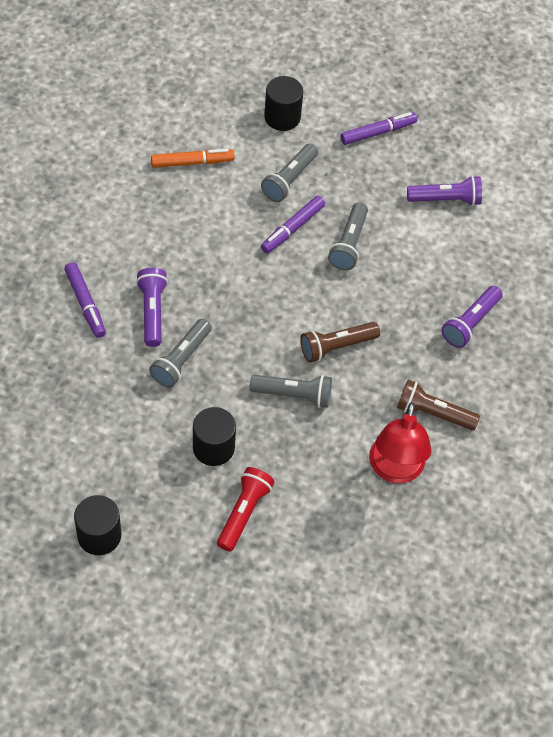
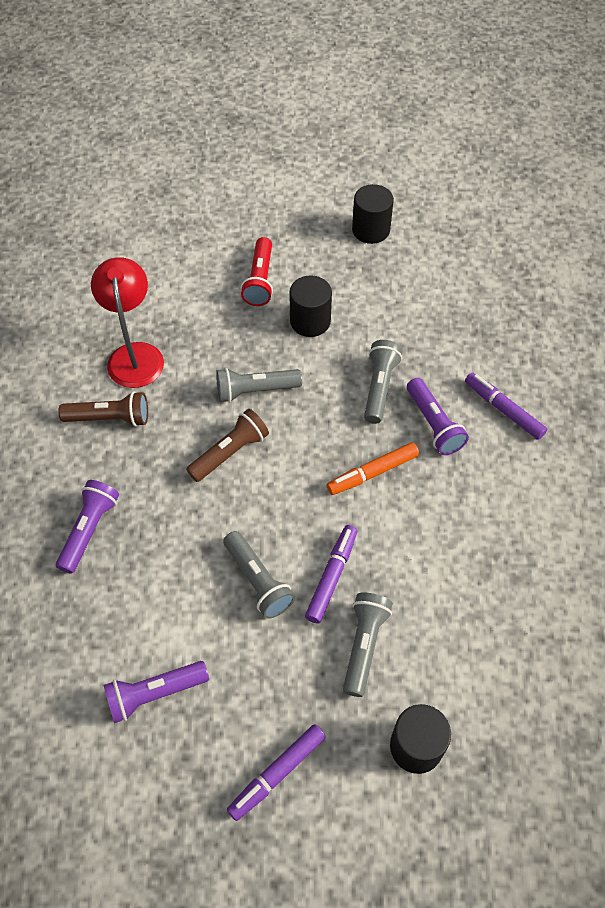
camera: 165 degrees right, 0 degrees up
orange marker [151,149,234,168] -> orange marker moved to [327,442,419,495]
grey flashlight [328,202,368,270] -> grey flashlight turned 150 degrees clockwise [223,531,295,619]

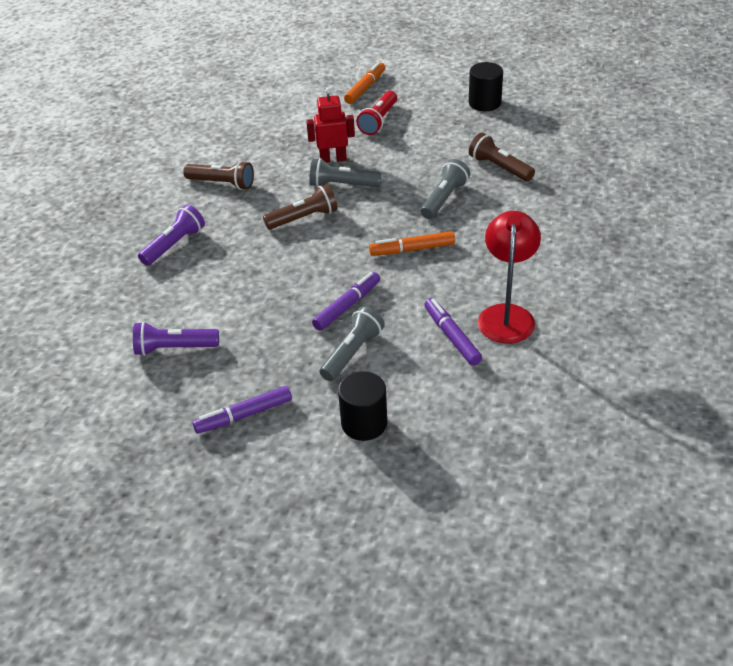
camera: 20 degrees right, 15 degrees down
red lamp [91,257,164,388] -> red lamp moved to [478,211,541,344]
grey flashlight [223,531,295,619] -> none
black cylinder [289,275,332,337] -> none
purple flashlight [407,378,469,455] -> none
purple marker [465,372,547,440] -> purple marker moved to [424,298,482,366]
none -> red robot [306,88,355,163]
none -> orange marker [344,62,385,104]
none -> brown flashlight [469,133,535,181]

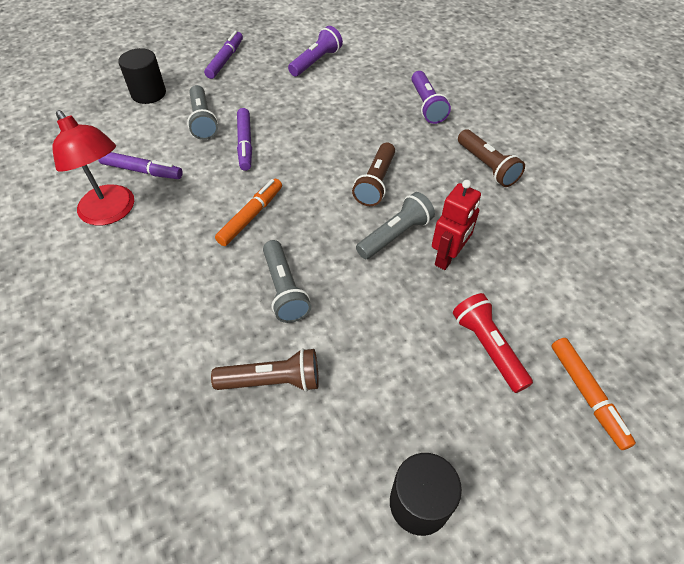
camera: 130 degrees right, 10 degrees up
brown flashlight [183,161,254,190] -> brown flashlight turned 90 degrees counterclockwise [458,129,525,187]

